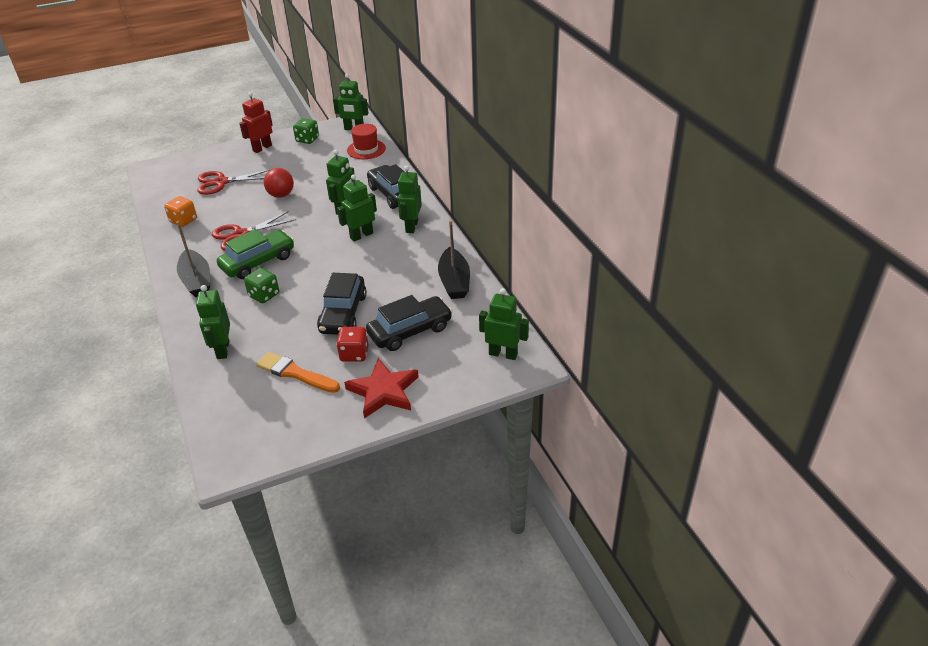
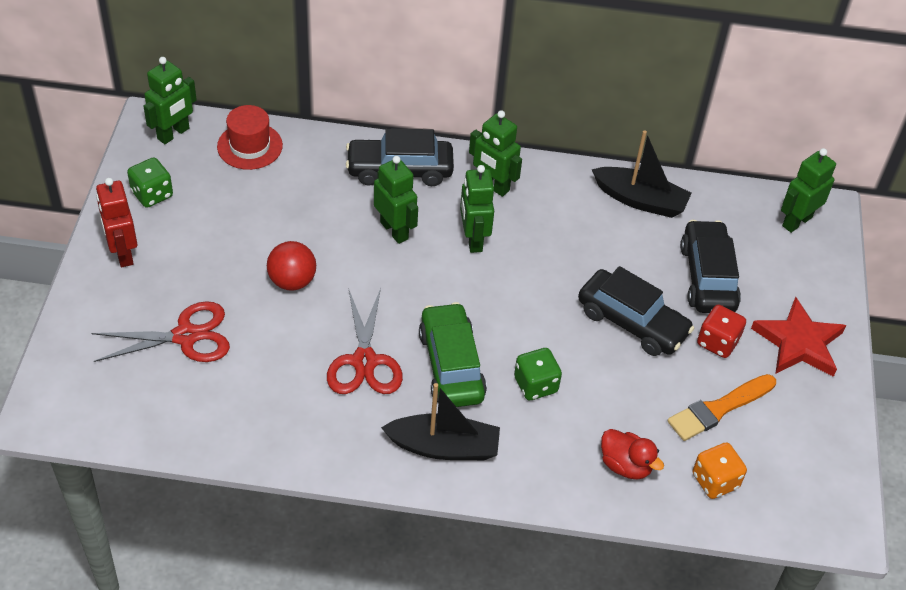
camera: 65 degrees left, 10 degrees up
orange dice [164,196,197,227] -> orange dice moved to [693,442,747,499]
green robot [196,285,230,359] -> red duck [601,429,664,480]
red scissors [197,169,271,195] -> red scissors turned 120 degrees counterclockwise [91,301,230,362]

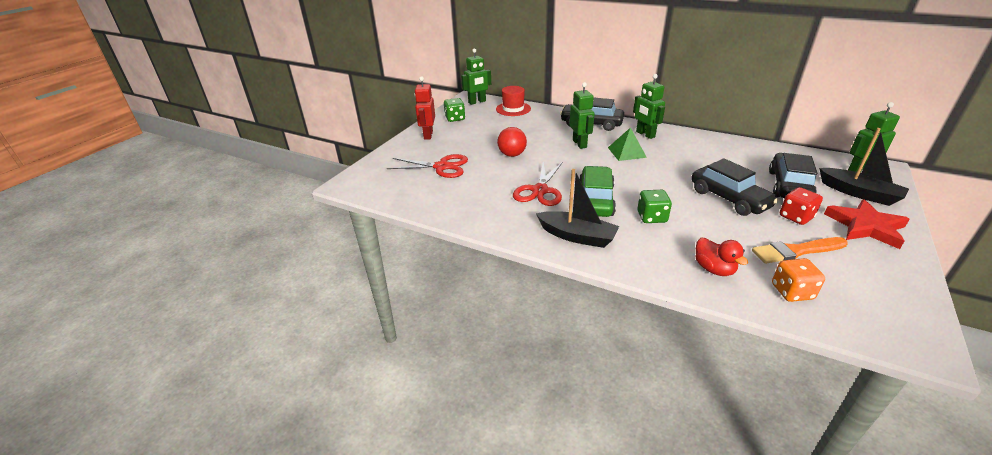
camera: 25 degrees right, 15 degrees down
green robot [460,165,494,253] -> green pyramid [608,127,647,161]
black boat [592,130,692,218] -> black boat moved to [819,128,909,206]

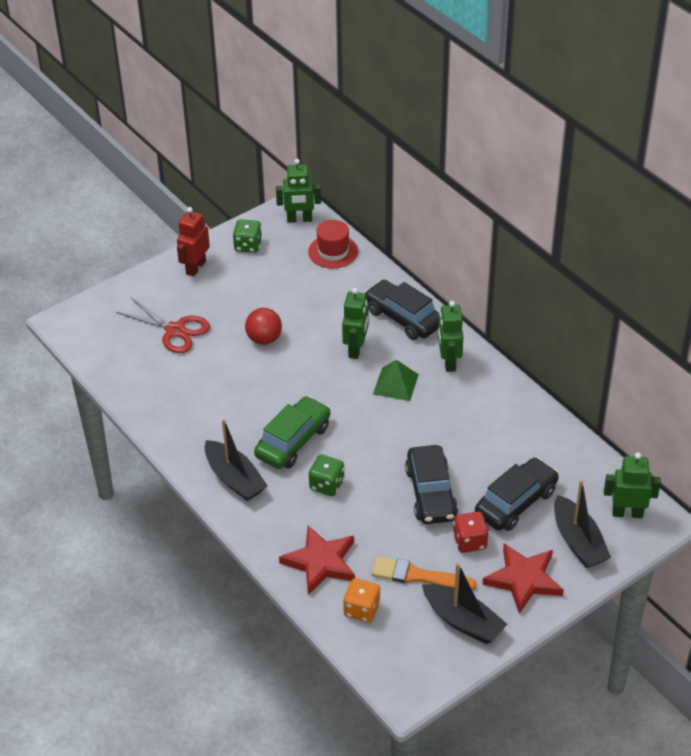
camera: 25 degrees right, 10 degrees up
red scissors [513,162,563,206] -> none
red duck [695,238,748,276] -> red star [279,525,355,595]
none -> black boat [422,563,507,644]

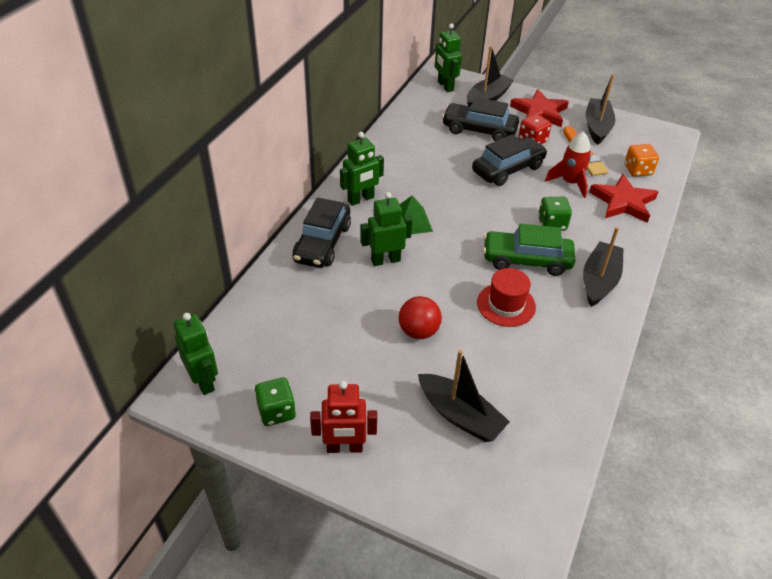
camera: 120 degrees left, 0 degrees up
red scissors [116,298,210,353] -> black boat [418,350,510,442]
red hat [308,220,358,268] -> red hat moved to [477,268,536,327]
none -> red rocket [545,131,591,198]

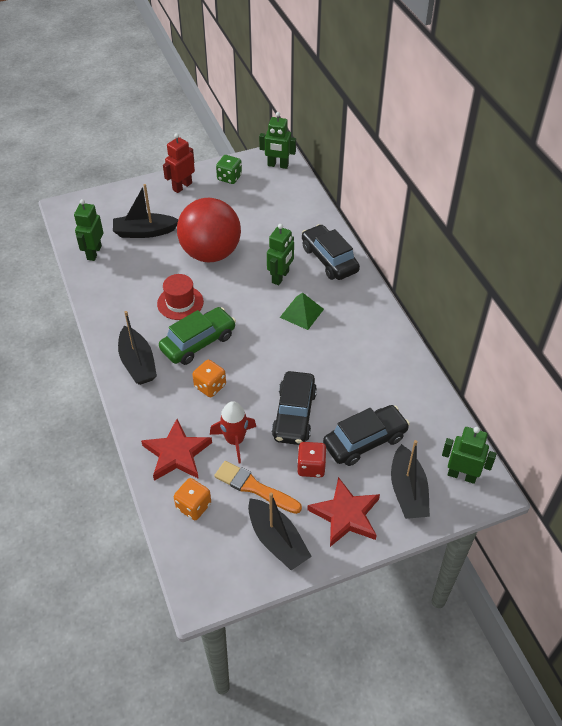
camera: 135 degrees right, 5 degrees up
green robot [340,132,384,206] -> green robot moved to [74,199,103,261]
red ball [399,296,442,339] -> red ball [177,198,241,262], size x2.04
green dice [538,197,572,231] -> orange dice [192,360,226,397]

